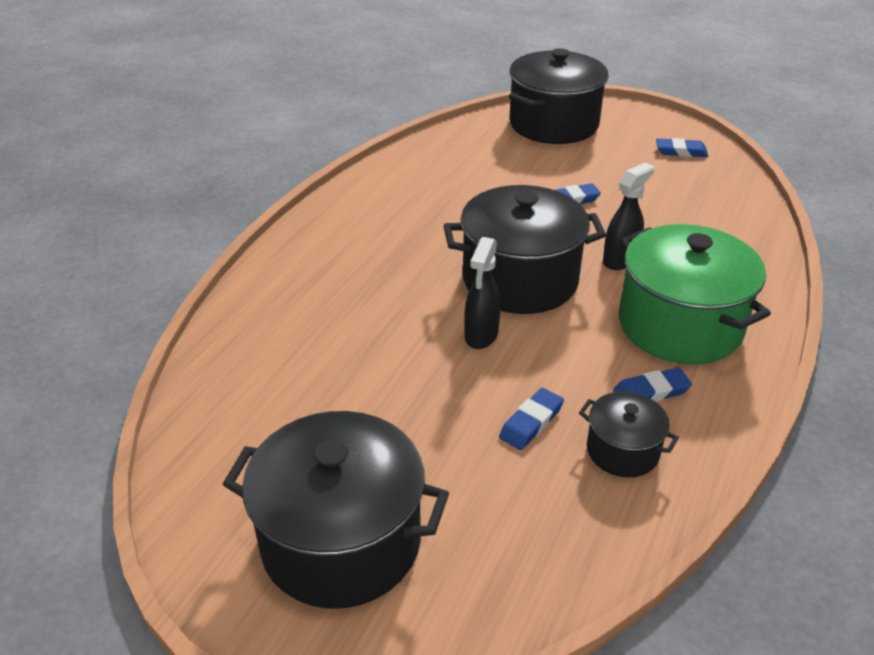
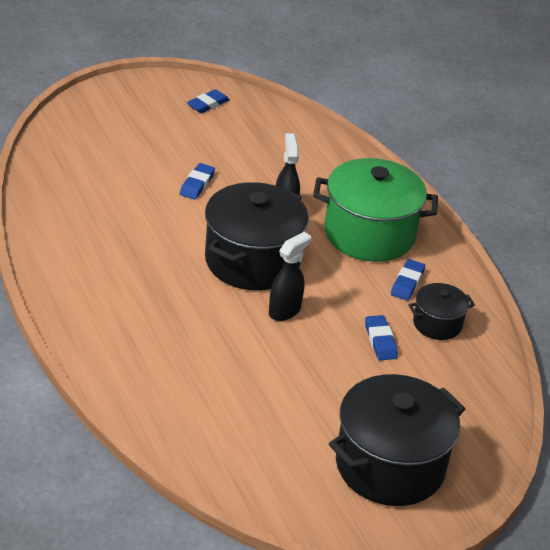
camera: 55 degrees left, 0 degrees up
black spray bottle [464,237,501,349] -> black spray bottle turned 105 degrees counterclockwise [269,232,311,321]
black pot [509,48,609,144] -> none

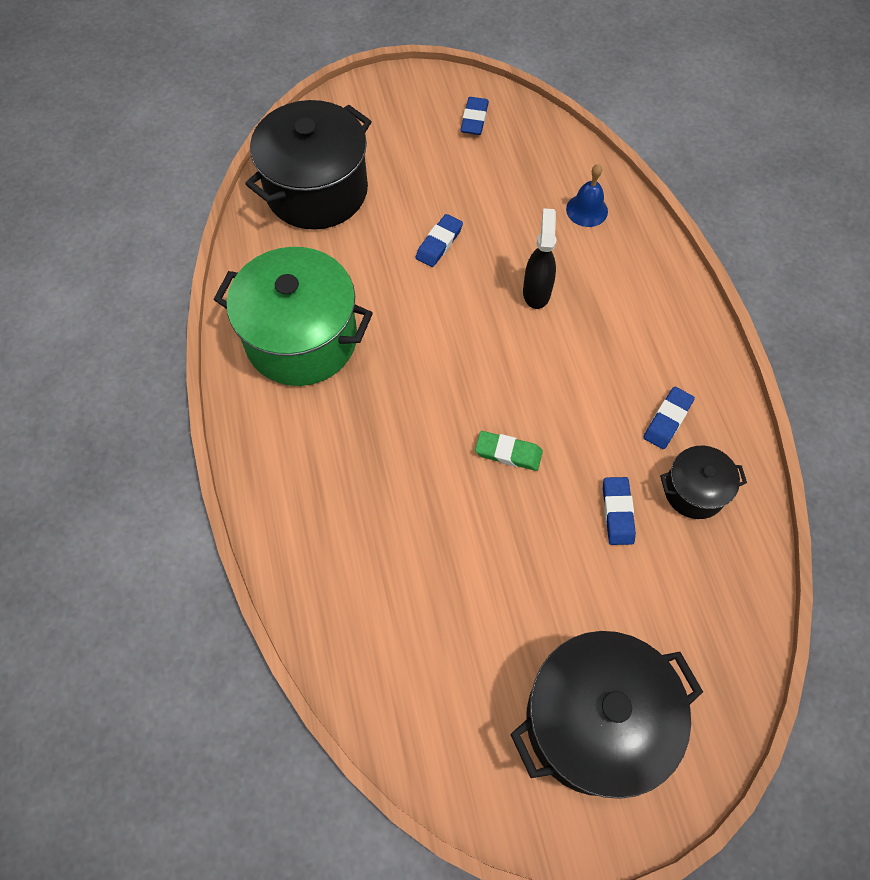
camera: 15 degrees right, 25 degrees up
blue eraser [187,89,230,113] -> blue eraser turned 45 degrees counterclockwise [460,97,489,135]
black pot [205,182,309,290] -> black pot moved to [245,100,372,230]
black spray bottle [269,232,311,321] -> green eraser [475,431,543,471]
green pot [313,158,438,262] -> green pot moved to [213,247,373,386]
none -> blue bell [566,164,608,227]

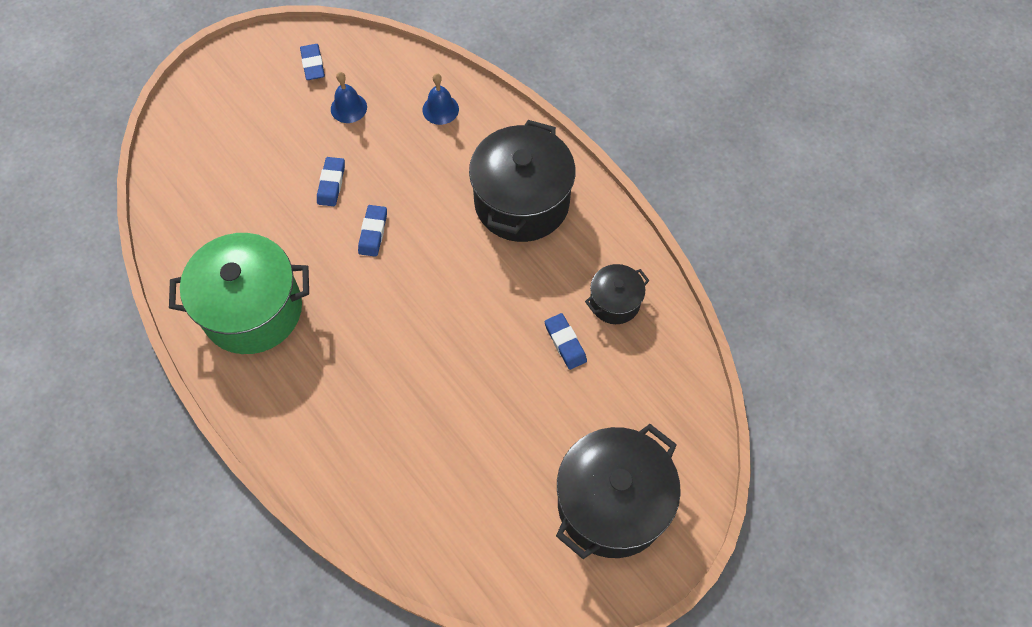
camera: 25 degrees left, 0 degrees up
black pot [245,100,372,230] -> black pot moved to [469,120,576,242]
green eraser [475,431,543,471] -> none
black spray bottle [523,208,556,309] -> none
blue eraser [643,387,695,449] -> blue eraser moved to [358,205,387,257]
none -> blue bell [331,72,367,123]

